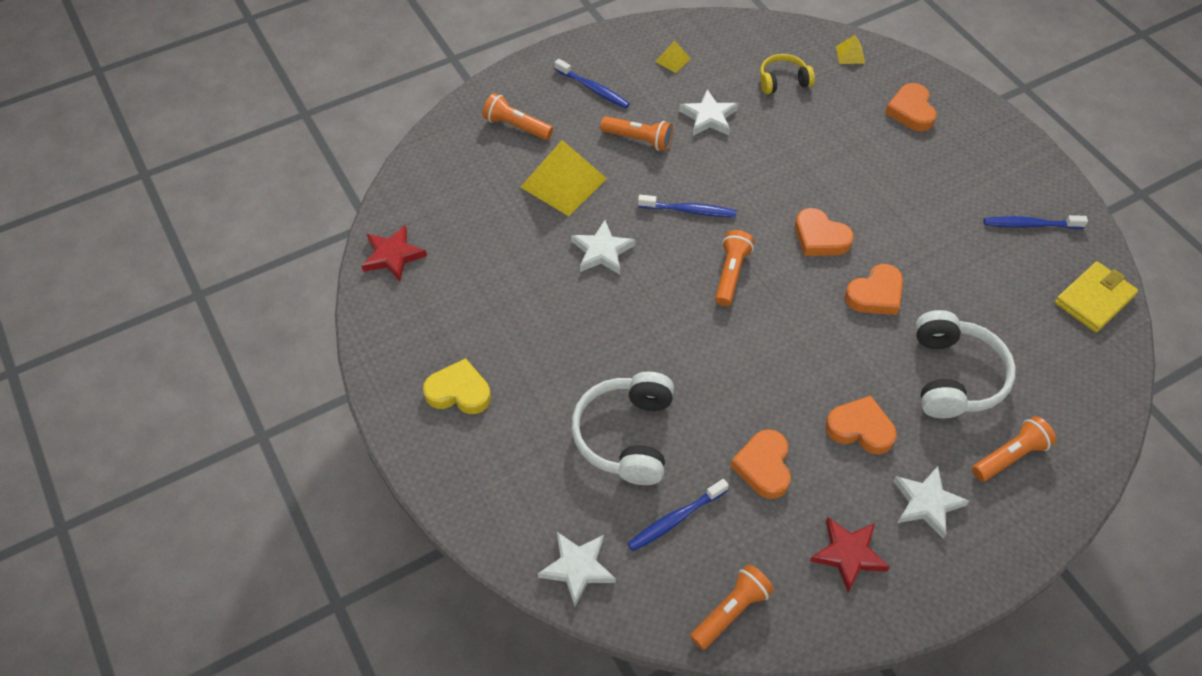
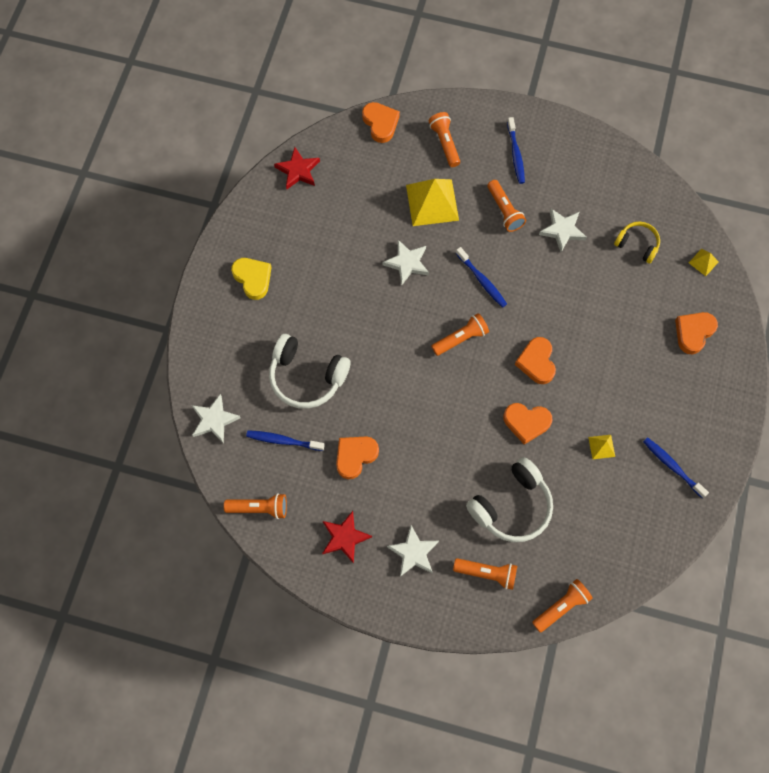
camera: 45 degrees right, 15 degrees up
white headphones [571,371,674,485] -> white headphones turned 120 degrees counterclockwise [269,334,350,409]
yellow pyramid [655,40,691,73] -> yellow pyramid moved to [588,435,615,459]
orange heart [825,396,897,454] -> orange heart moved to [362,102,400,143]
yellow wallet [1055,261,1138,333] -> none
none -> orange flashlight [532,579,593,633]

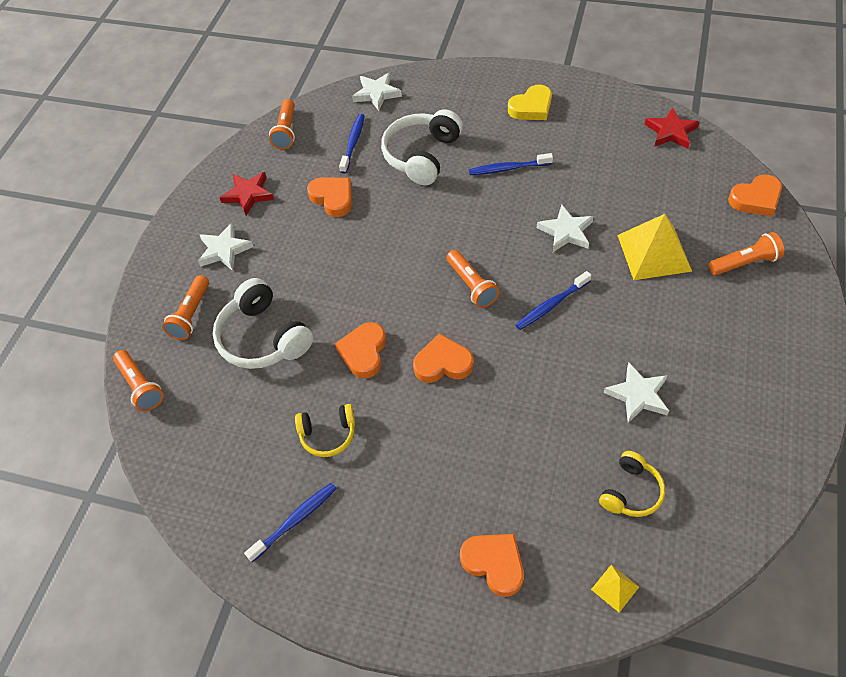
camera: 95 degrees right, 15 degrees down
orange flashlight [487,180,526,232] -> none
blue toothbrush [507,117,525,184] -> blue toothbrush moved to [469,153,553,175]
yellow pyramid [588,435,615,459] -> yellow headphones [295,404,355,457]

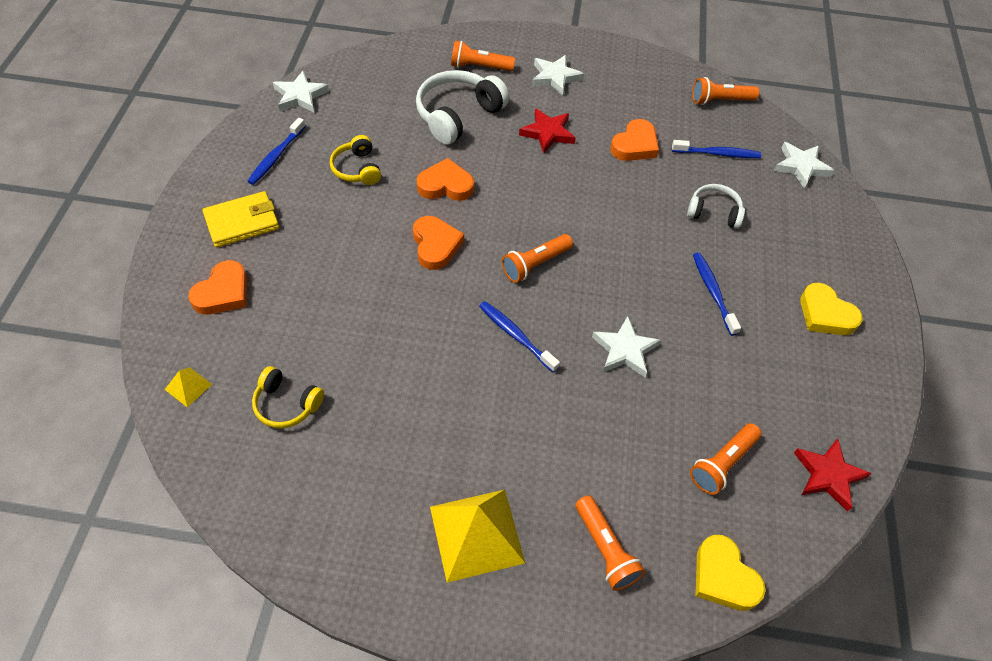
camera: 75 degrees right, 0 degrees up
orange flashlight [113,350,164,411] -> orange flashlight moved to [690,423,762,495]
red star [219,172,274,215] -> red star moved to [519,108,576,153]
blue toothbrush [244,483,337,562] -> blue toothbrush turned 75 degrees clockwise [247,118,306,185]
white headphones [381,109,463,185] -> white headphones [687,184,745,229], size x0.58
white star [604,362,669,423] -> white star moved to [273,71,329,113]
yellow pyramid [617,214,692,280] -> yellow pyramid moved to [430,490,525,583]
orange heart [728,174,782,217] -> yellow heart [696,535,765,611]
none -> yellow wallet [203,191,279,247]

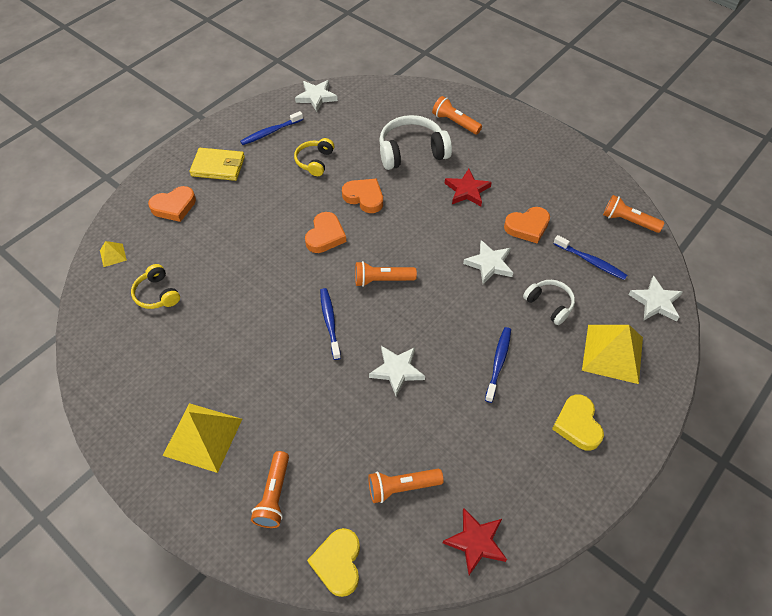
camera: 35 degrees right, 0 degrees up
white star [532,55,584,96] -> white star moved to [463,240,513,284]
none -> yellow pyramid [582,325,643,384]

